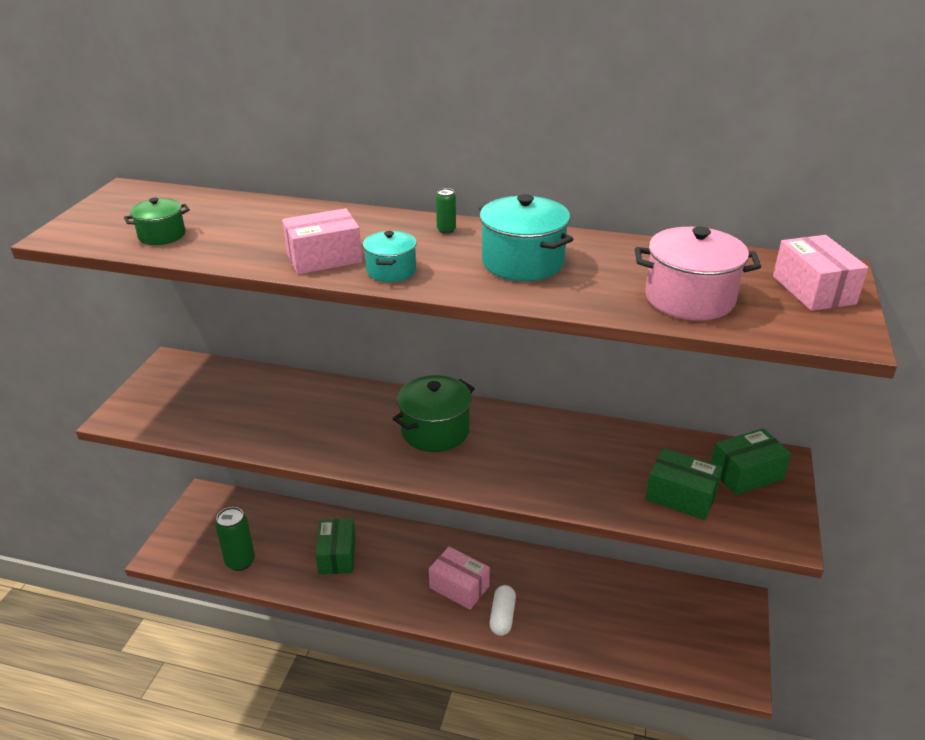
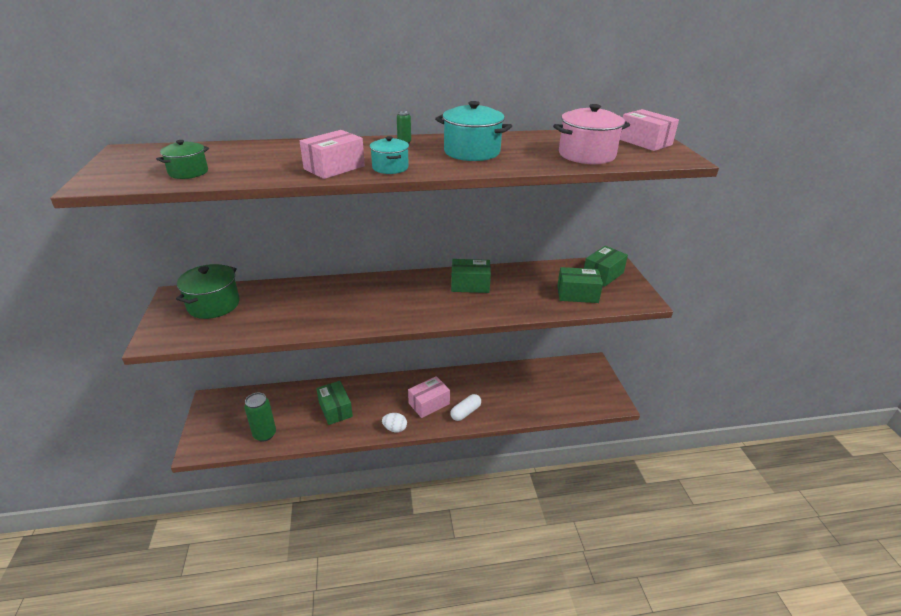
camera: 25 degrees left, 0 degrees up
green pot [393,375,475,452] -> green pot moved to [176,264,240,319]
pink box [429,547,490,610] -> pink box turned 45 degrees counterclockwise [408,376,450,418]
white capsule [490,585,516,636] -> white capsule turned 60 degrees clockwise [450,394,481,421]
none -> white egg [382,413,407,433]
none -> green box [451,259,491,293]

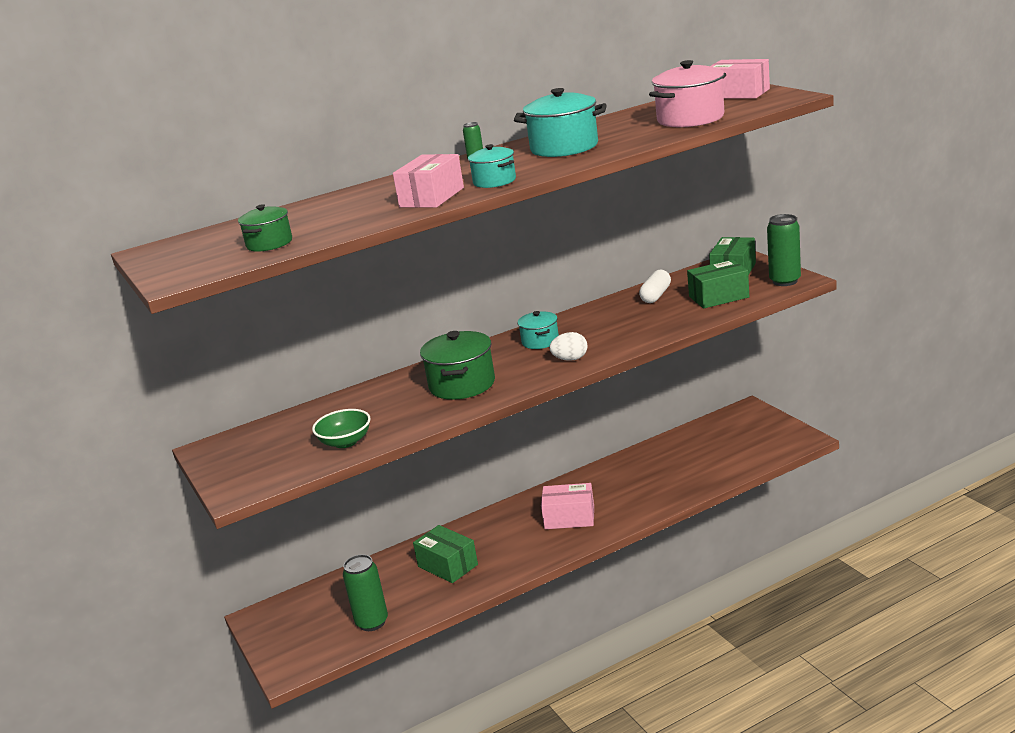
camera: 15 degrees left, 10 degrees down
green pot [176,264,240,319] -> green pot moved to [420,331,495,400]
white egg [382,413,407,433] -> white egg moved to [550,332,587,361]
pink box [408,376,450,418] -> pink box turned 60 degrees clockwise [541,483,594,529]
white capsule [450,394,481,421] -> white capsule moved to [639,270,671,303]
green box [451,259,491,293] -> none
none -> green bowl [312,409,371,448]
none -> turquoise pot [517,311,559,349]
none -> green can [767,214,801,286]

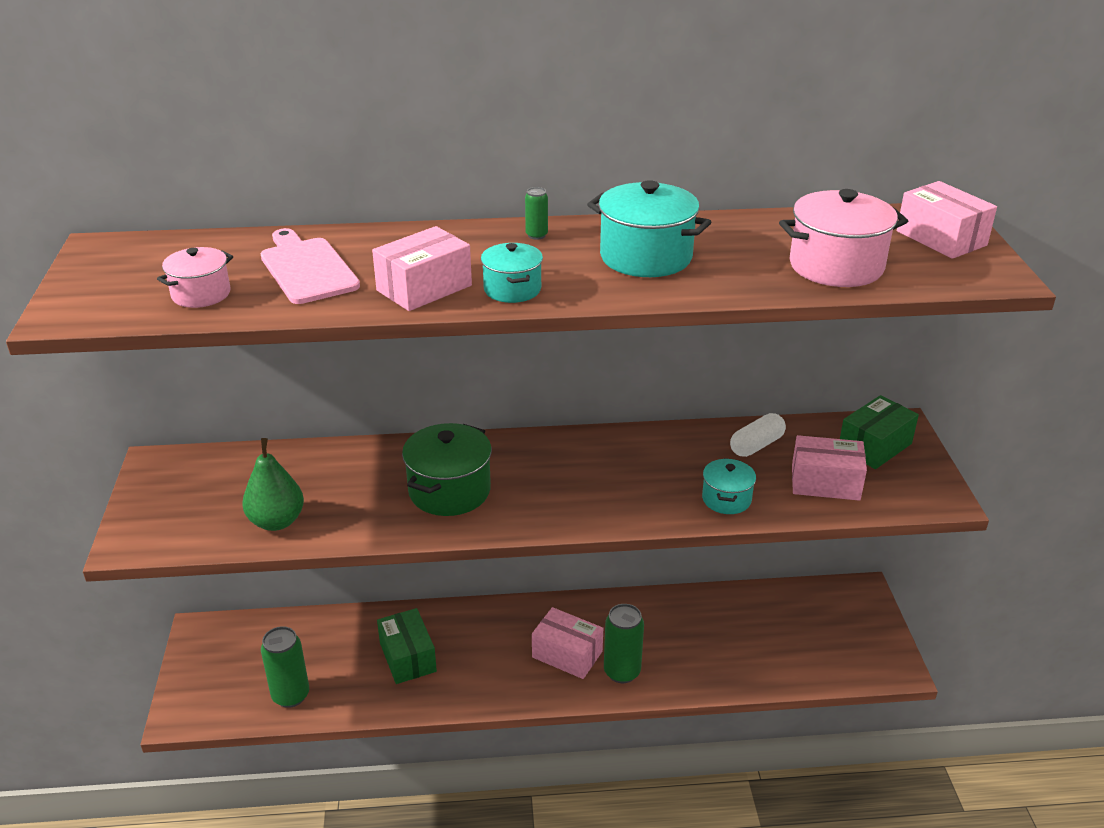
camera: 20 degrees right, 10 degrees up
green pot [238,204,292,251] -> pink pot [157,247,233,308]
green bowl [312,409,371,448] -> green pear [243,438,304,531]
turquoise pot [517,311,559,349] -> turquoise pot moved to [702,458,756,514]
white egg [550,332,587,361] -> none
green box [687,259,749,309] -> pink box [792,435,867,501]
green can [767,214,801,286] -> green can moved to [604,604,644,683]
none -> pink cutting board [261,228,360,304]

